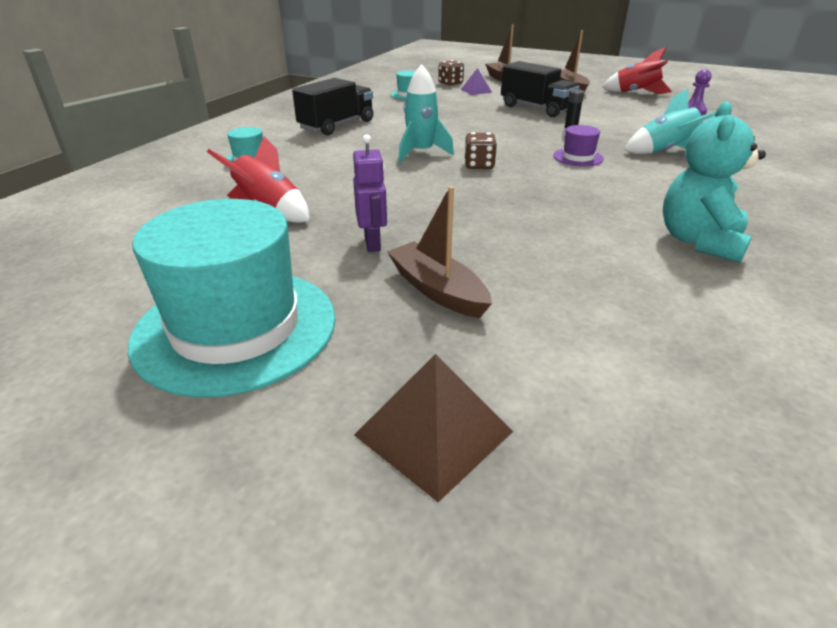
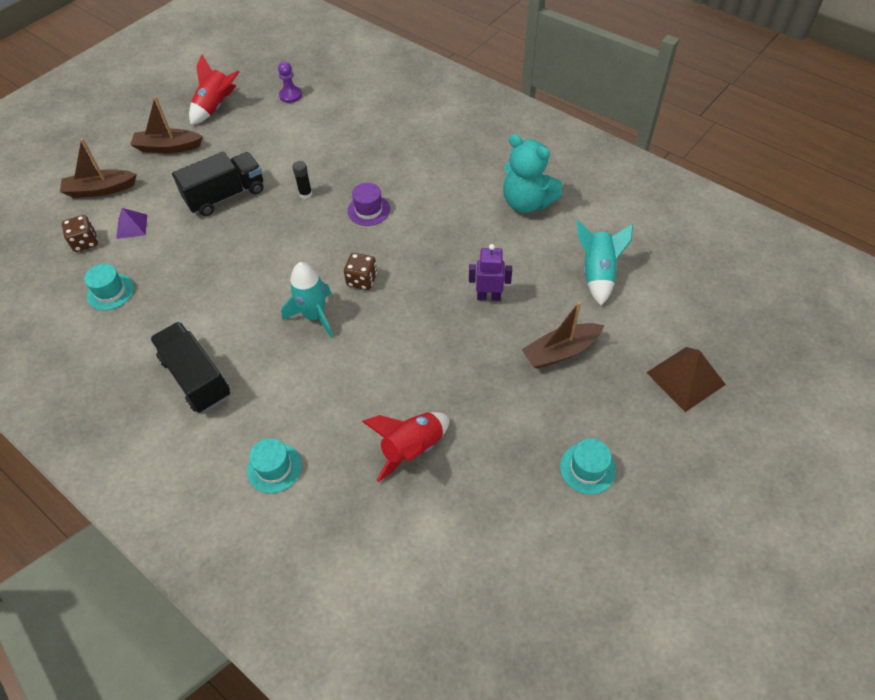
camera: 75 degrees left, 20 degrees up
turquoise hat [128,199,336,397] -> turquoise hat [560,439,616,494], size x0.42
purple robot [353,134,387,252] -> purple robot moved to [469,244,512,301]
turquoise rocket [624,88,716,154] -> turquoise rocket moved to [577,220,633,306]

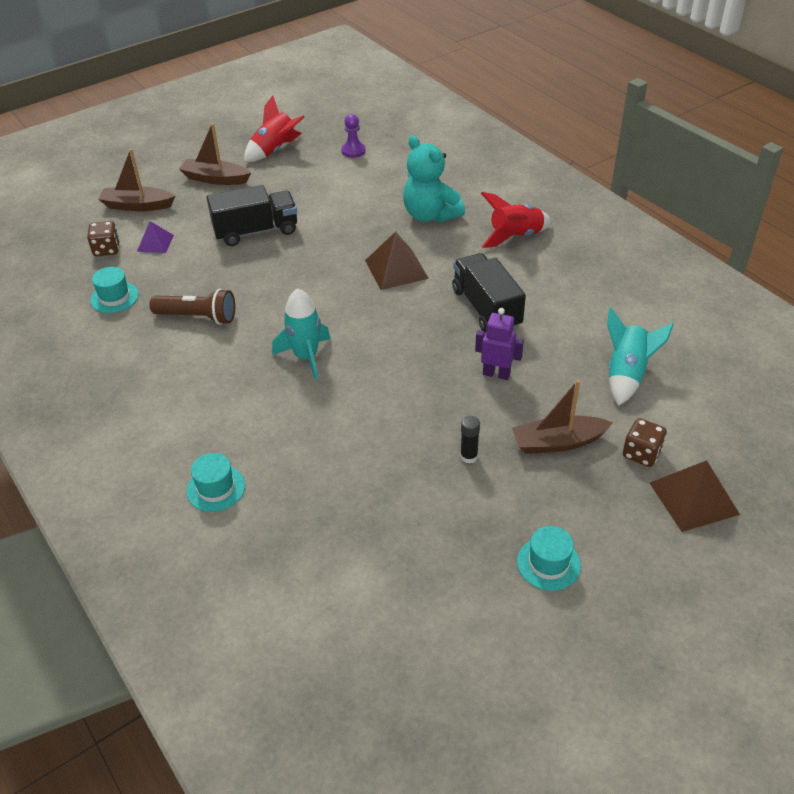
camera: 15 degrees right, 10 degrees down
black truck [150,322,230,413] -> black truck moved to [452,253,526,332]
black glue stick [292,161,312,199] -> black glue stick moved to [460,416,480,463]
brown dice [344,253,377,290] -> brown dice moved to [623,418,667,467]
purple hat [347,183,390,226] -> brown pyramid [365,232,429,290]
red rocket [362,412,450,482] -> red rocket moved to [481,192,552,248]
turquoise teddy bear [503,134,563,213] -> turquoise teddy bear moved to [403,136,465,223]
none -> brown flashlight [149,289,235,325]

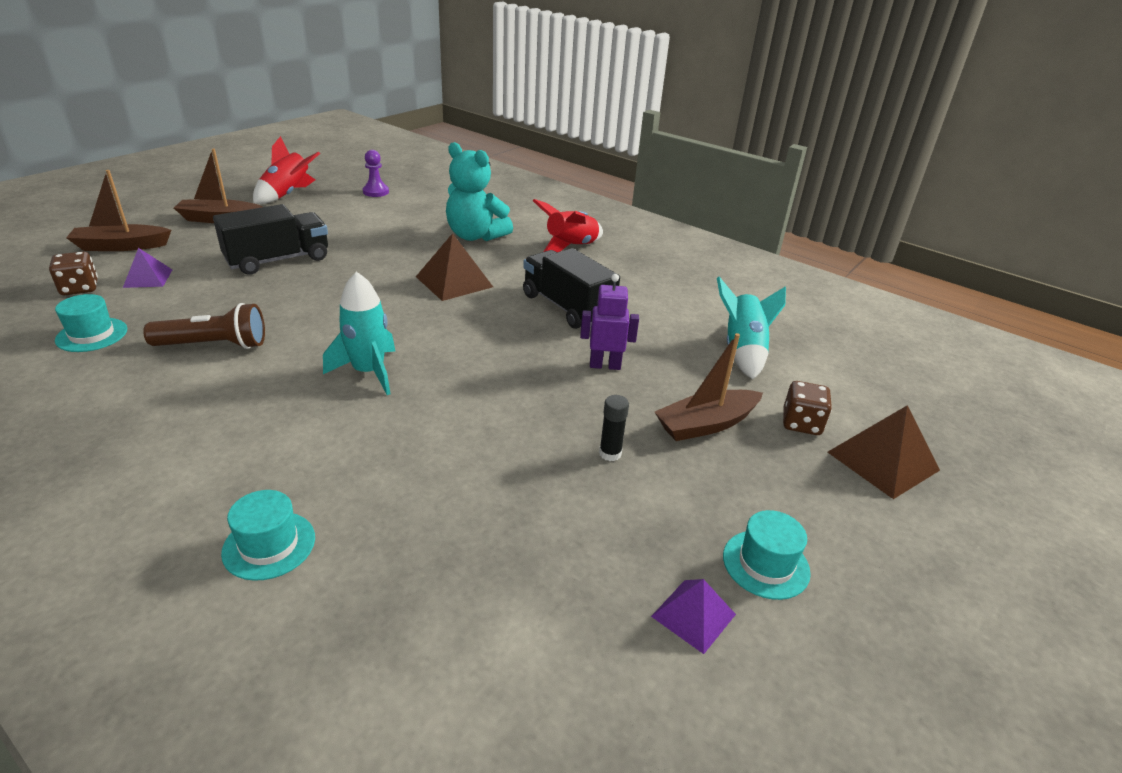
camera: 20 degrees left, 10 degrees down
none -> purple pyramid [651,579,736,654]

